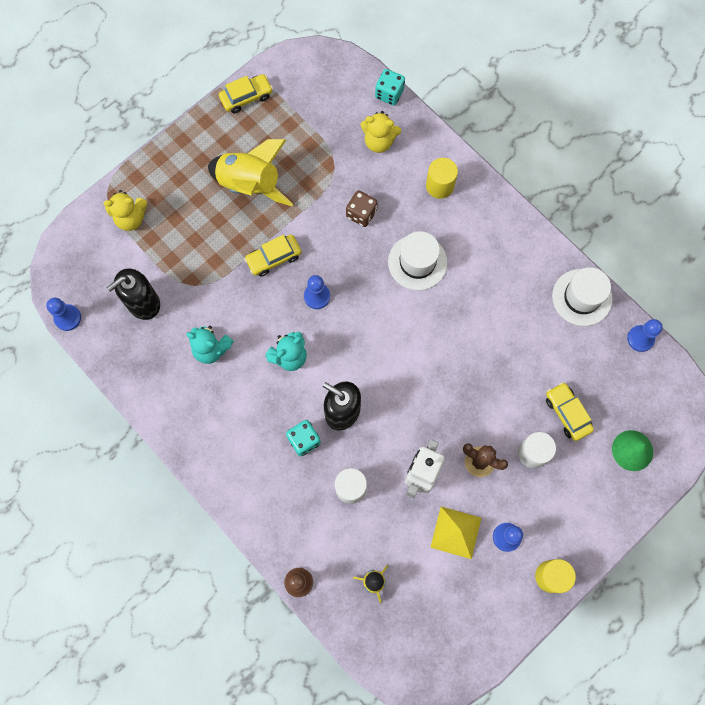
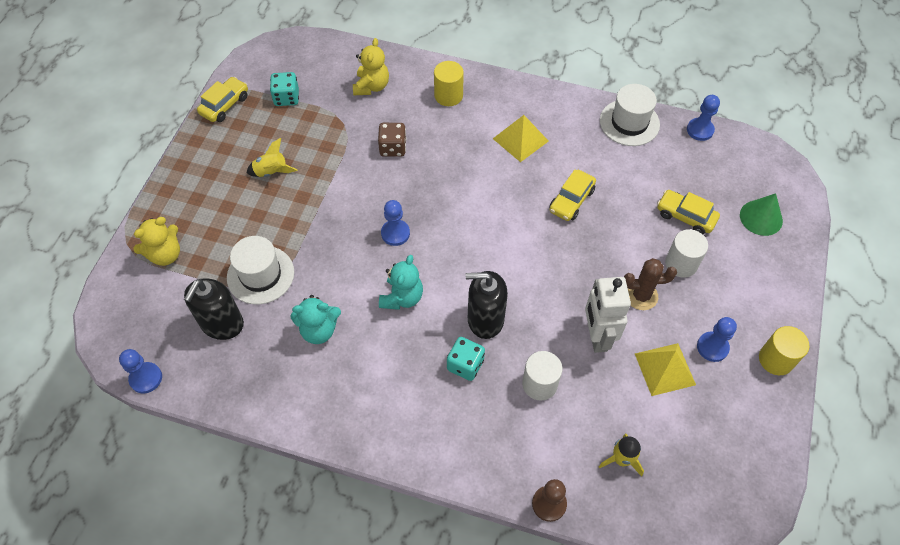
camera: 30 degrees left, 15 degrees down
yellow rocket [208,139,293,206] -> yellow rocket [247,138,297,177], size x0.49
yellow car [244,235,301,277] -> yellow car moved to [549,170,596,221]
yellow teddy bear [360,111,401,153] -> yellow teddy bear turned 60 degrees counterclockwise [353,38,389,95]
turquoise dice [375,69,405,105] -> turquoise dice moved to [270,72,299,106]
white hat [388,231,447,290] -> white hat moved to [227,236,294,304]
none -> yellow pyramid [493,115,549,162]

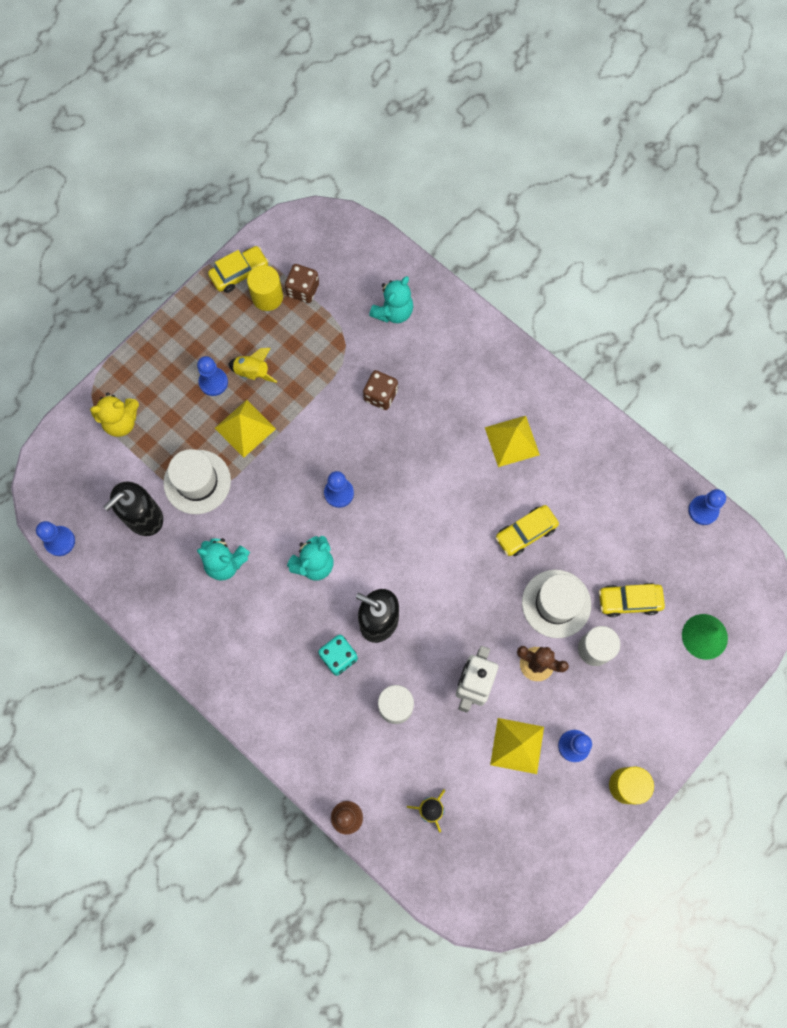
camera: 25 degrees right, 15 degrees up
turquoise dice [270,72,299,106] -> brown dice [285,264,319,303]
yellow teddy bear [353,38,389,95] -> turquoise teddy bear [369,276,413,323]
yellow cylinder [434,61,464,106] -> yellow cylinder moved to [247,265,283,311]
white hat [600,84,660,146] -> white hat moved to [522,570,591,638]
yellow car [657,190,720,234] -> yellow car turned 60 degrees counterclockwise [599,583,665,617]
none -> blue pawn [197,356,228,396]
none -> yellow pyramid [215,400,276,458]

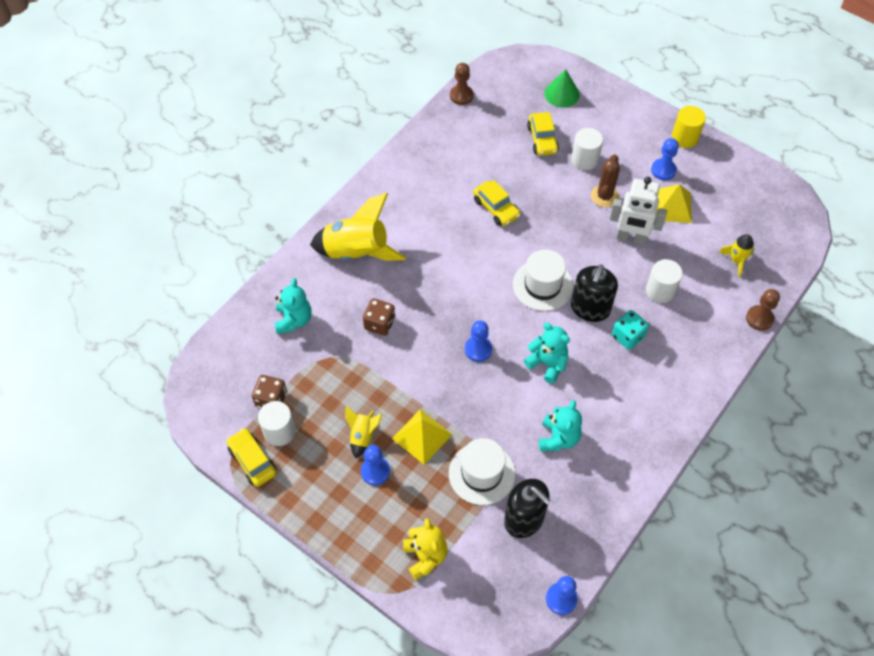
camera: 95 degrees left, 15 degrees down
yellow cylinder [247,265,283,311] -> white cylinder [258,401,296,446]
turquoise teddy bear [369,276,413,323] -> turquoise teddy bear turned 60 degrees clockwise [274,278,312,334]
yellow pyramid [485,416,540,467] -> none
white hat [522,570,591,638] -> white hat moved to [513,250,573,311]
blue pawn [688,489,726,525] -> brown pawn [450,63,474,105]
none -> yellow rocket [310,193,406,261]

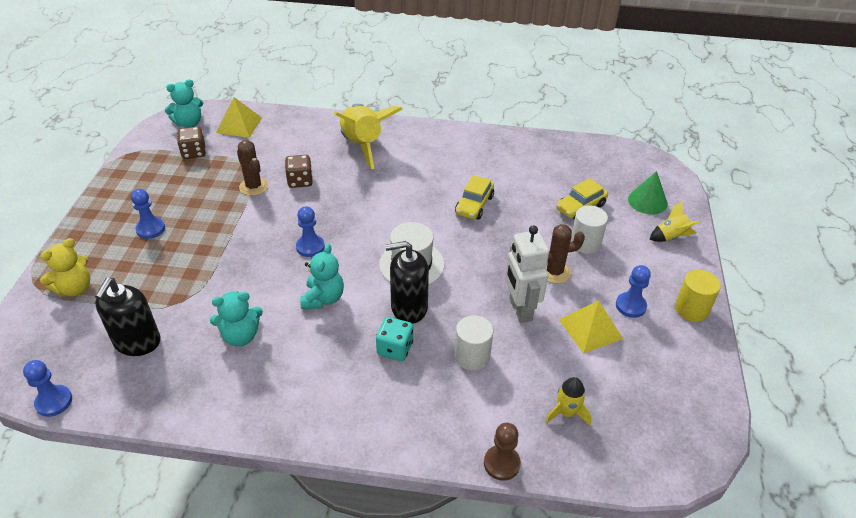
camera: 60 degrees right, 15 degrees down
yellow car [227,428,276,487] -> none
white cylinder [258,401,296,446] -> none
turquoise teddy bear [274,278,312,334] -> turquoise teddy bear moved to [165,79,203,128]
yellow rocket [345,406,382,458] -> yellow rocket moved to [649,201,700,242]
yellow pyramid [392,409,452,465] -> yellow pyramid moved to [216,97,262,138]
white hat [449,438,516,505] -> none
brown pawn [450,63,474,105] -> none
none -> brown cactus [237,140,268,196]

